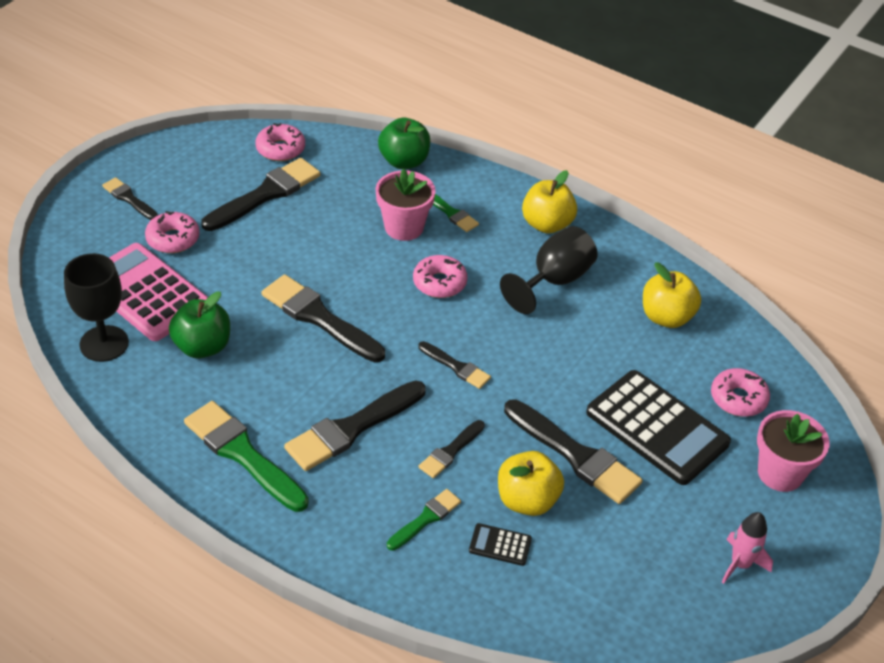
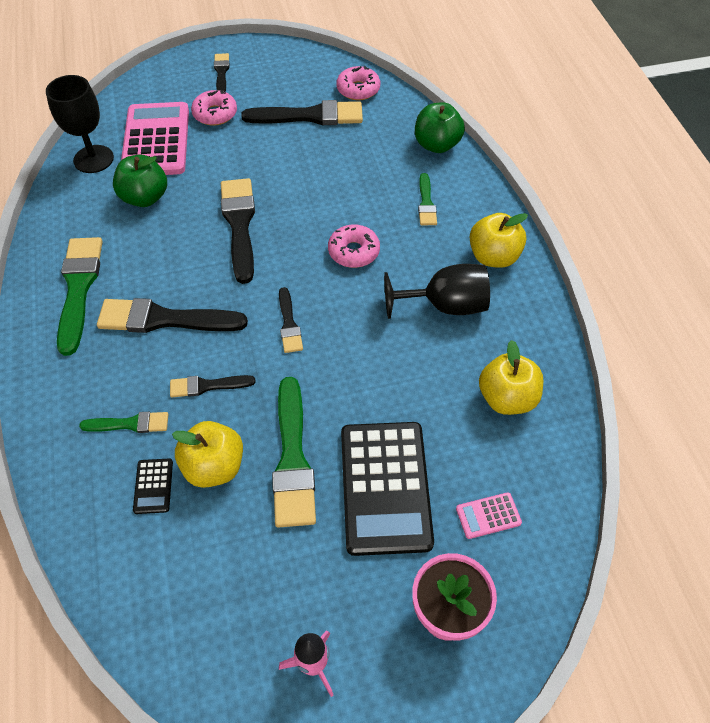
camera: 45 degrees right, 10 degrees up
pink flower pot [375,169,436,241] -> none
black calculator [469,523,532,566] -> black calculator turned 150 degrees counterclockwise [133,458,173,514]
black brush [504,399,643,504] -> green brush [272,377,316,528]
pink donut [711,368,770,417] -> pink calculator [456,492,522,539]

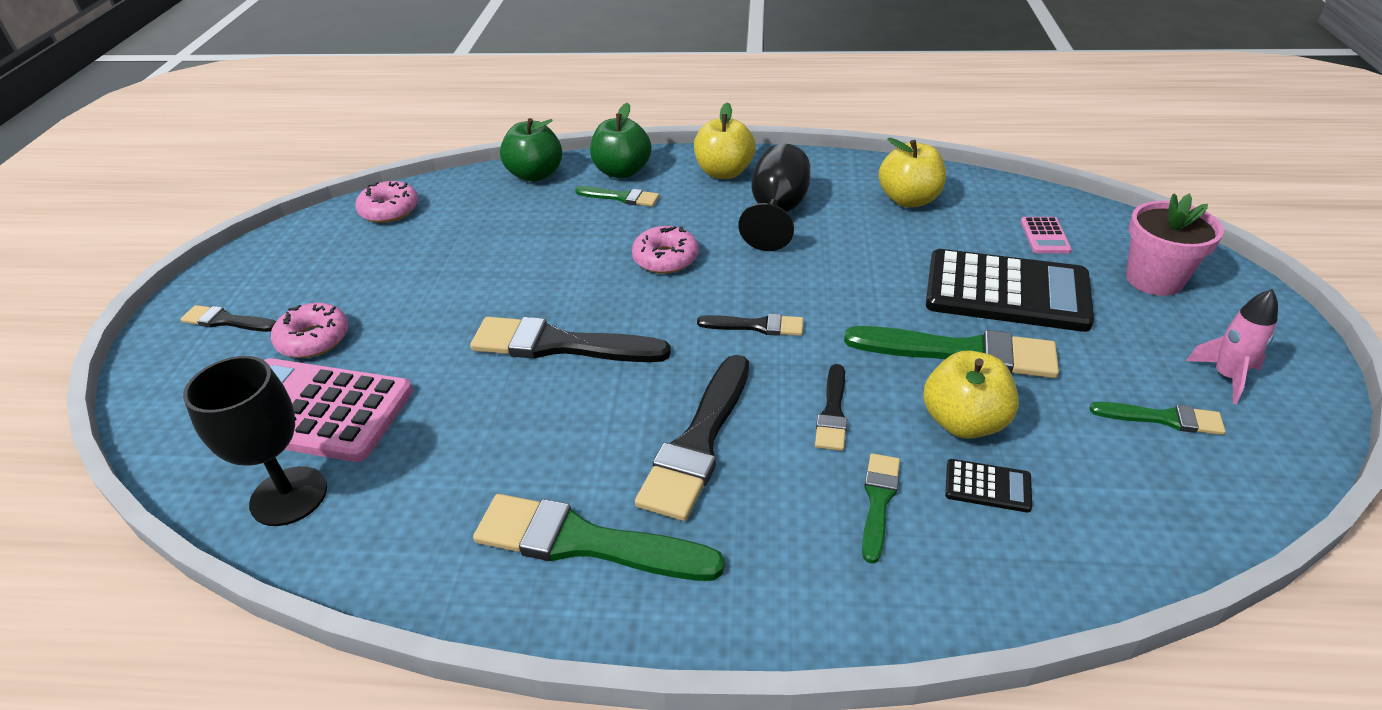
camera: 70 degrees left, 15 degrees down
green apple [113,154,167,207] -> green apple moved to [590,103,652,178]
black brush [241,100,363,125] -> none
none -> green brush [1090,402,1226,435]

